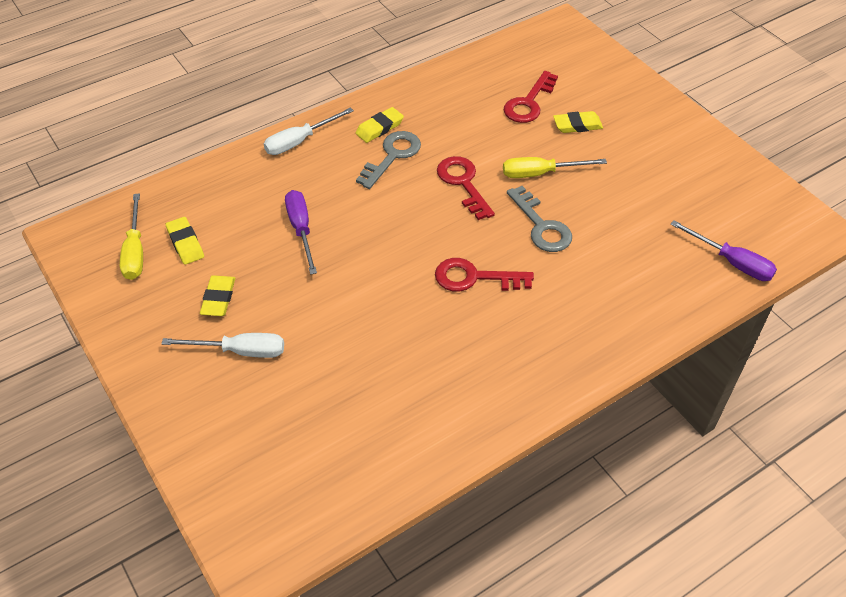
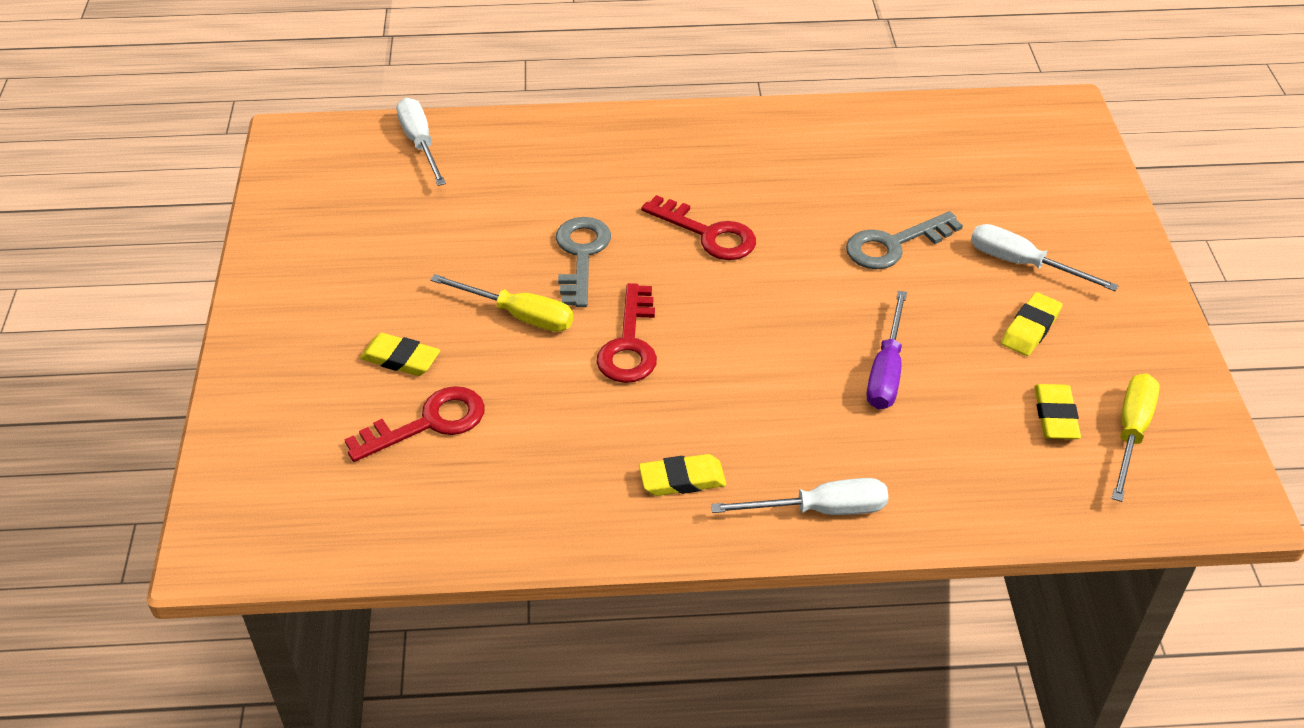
camera: 150 degrees left, 5 degrees down
grey key [356,131,421,189] -> grey key moved to [846,211,963,269]
purple screwdriver [670,220,777,281] -> white screwdriver [396,98,446,186]

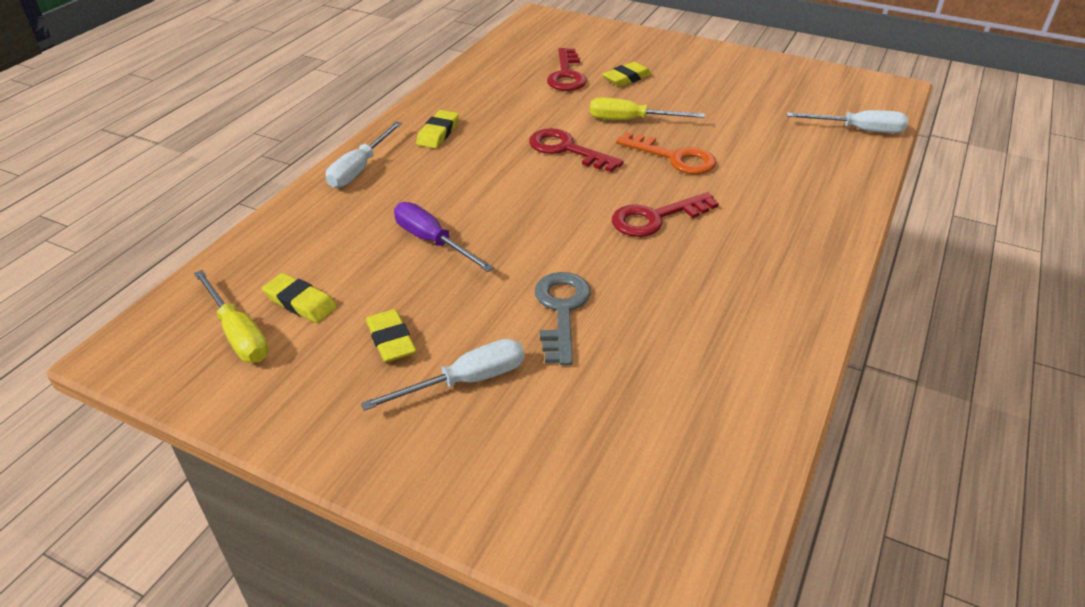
camera: 120 degrees right, 5 degrees down
yellow screwdriver [430,274,573,332] -> yellow screwdriver turned 45 degrees clockwise [590,97,705,120]
grey key [556,217,611,307] -> orange key [616,132,716,174]

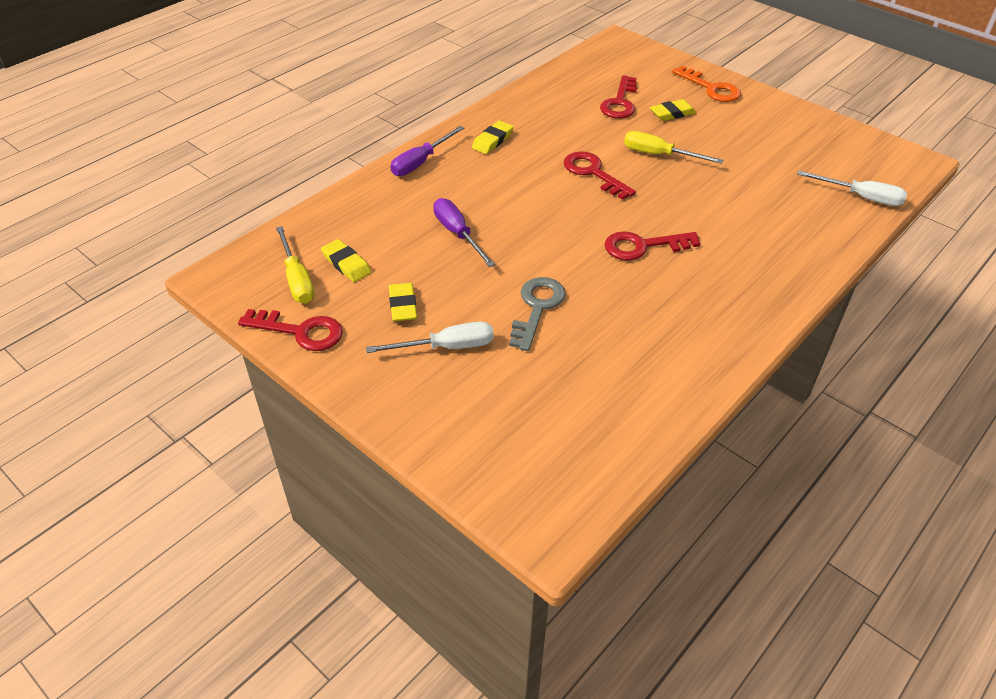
camera: 15 degrees right, 5 degrees up
white screwdriver [326,121,402,188] -> purple screwdriver [390,126,464,176]
orange key [616,132,716,174] -> orange key moved to [672,65,741,102]
none -> red key [238,309,343,351]

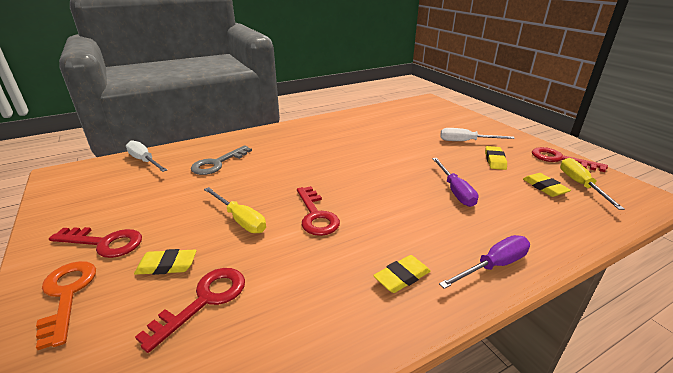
camera: 160 degrees left, 15 degrees down
grey key [509,277,566,351] -> grey key moved to [191,145,252,175]
red key [605,231,700,261] -> red key moved to [49,227,142,258]

